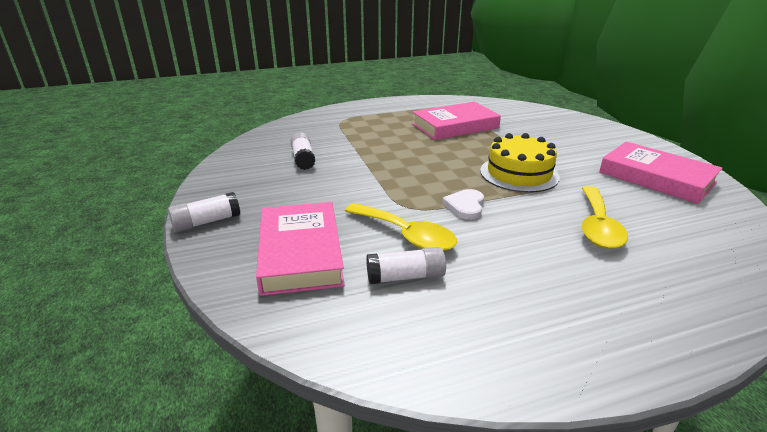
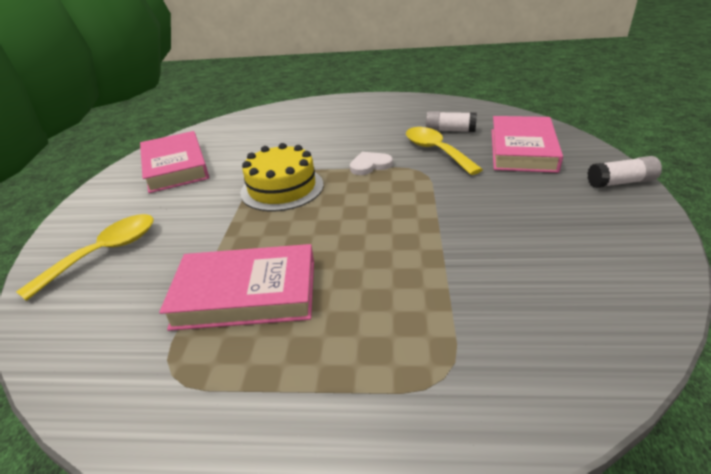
camera: 155 degrees left, 5 degrees up
white glue stick [290,132,315,170] -> none
white heart [442,189,484,220] -> white heart turned 150 degrees counterclockwise [350,152,393,175]
yellow spoon [582,186,628,249] -> yellow spoon moved to [16,214,154,301]

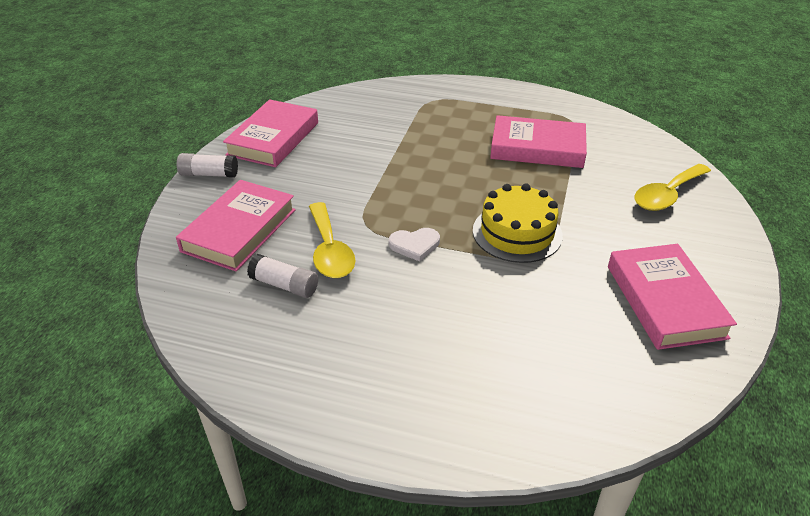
camera: 170 degrees left, 5 degrees up
none -> pink book [223,99,318,167]

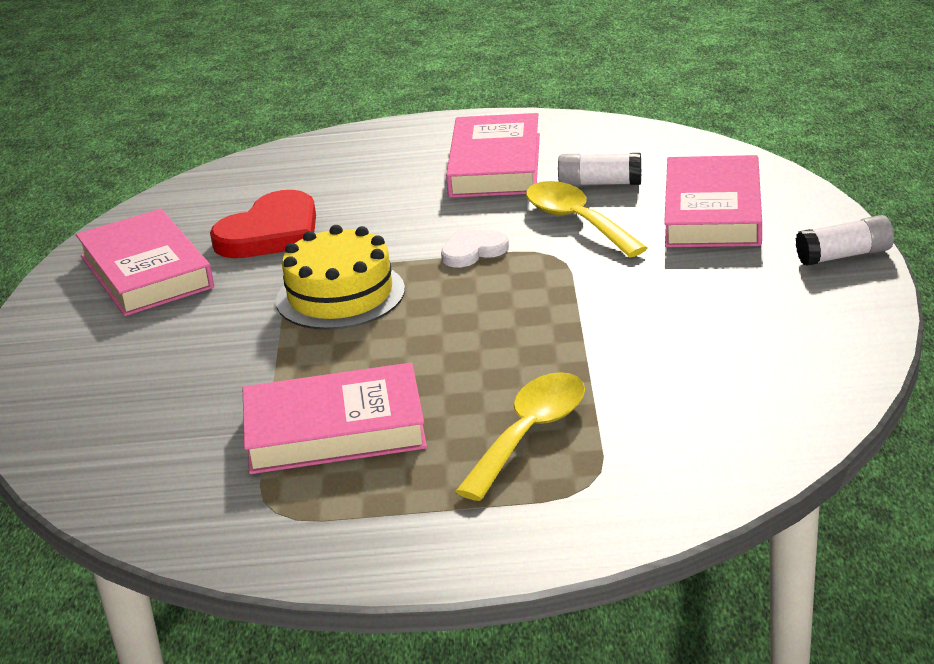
camera: 165 degrees right, 10 degrees down
pink book [223,99,318,167] -> pink book moved to [446,113,540,198]
yellow spoon [634,164,711,211] -> yellow spoon moved to [455,372,585,501]
none -> red heart [210,190,316,258]

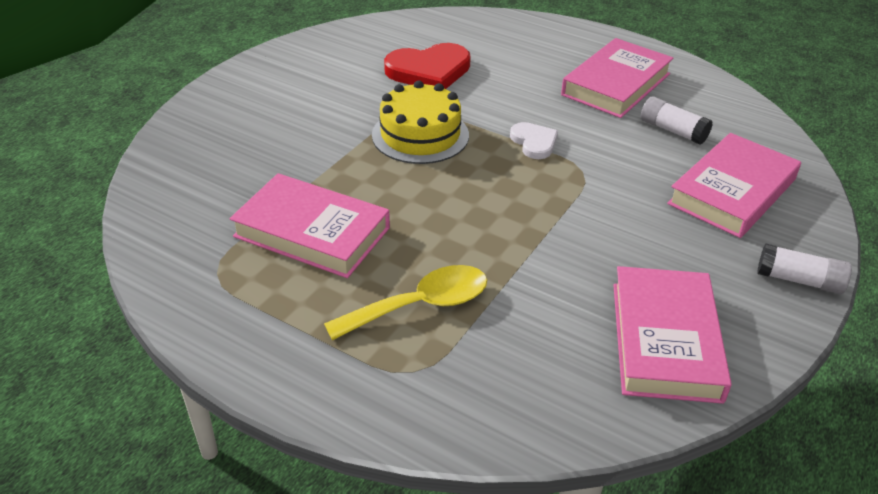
camera: 30 degrees right, 10 degrees up
pink book [76,209,214,316] -> pink book moved to [613,266,732,404]
white heart [441,229,509,267] -> white heart turned 60 degrees clockwise [510,122,558,159]
yellow spoon [526,181,647,257] -> none

